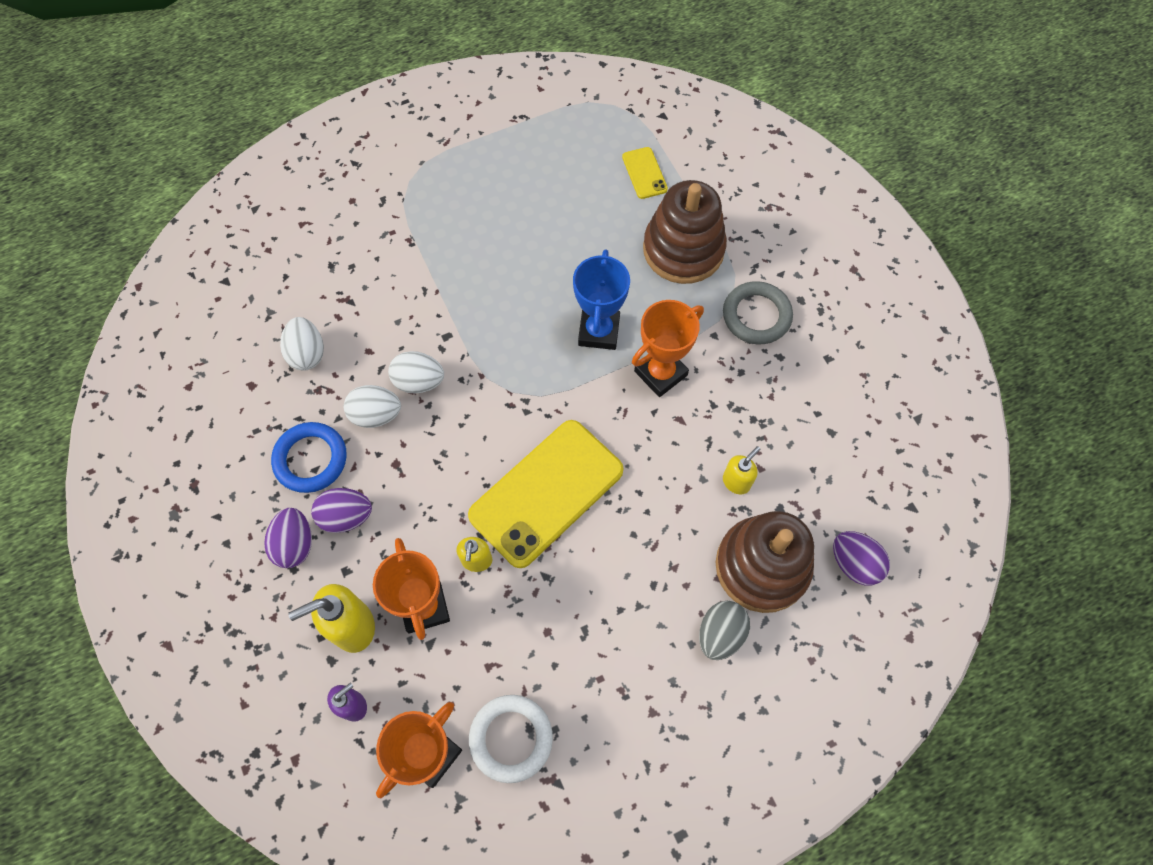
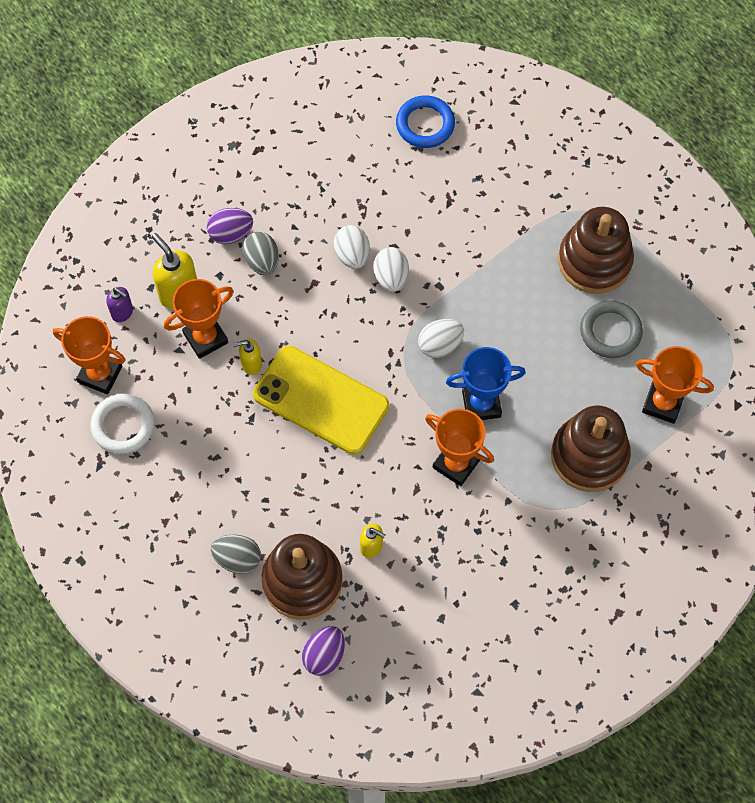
camera: 75 degrees right, 0 degrees up
blue ring [271,422,347,493] -> blue ring moved to [396,95,455,148]
white egg [280,317,324,371] -> white egg moved to [418,319,464,358]
purple egg [311,488,372,533] -> grey egg [242,232,279,275]
yellow phone [622,147,668,199] -> orange trophy [636,346,714,424]
grey ring [723,281,793,344] -> grey ring moved to [580,300,643,358]
none -> brown stacking toy [558,207,634,294]

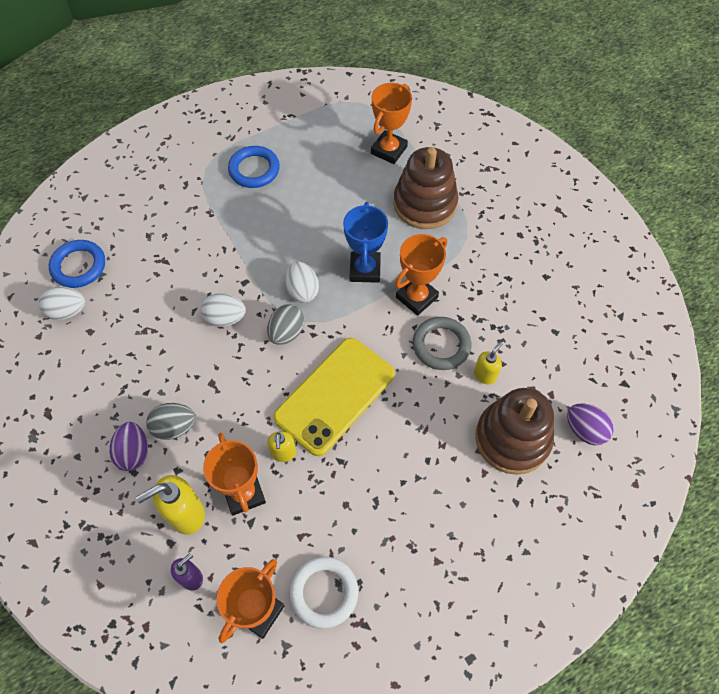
camera: 80 degrees left, 5 degrees down
grey egg [211,534,261,574] -> grey egg moved to [267,304,304,345]
white egg [334,225,370,269] -> white egg moved to [39,286,85,320]
brown stacking toy [558,207,634,294] -> blue ring [228,146,280,188]
grey ring [580,300,643,358] -> grey ring moved to [413,317,471,370]

